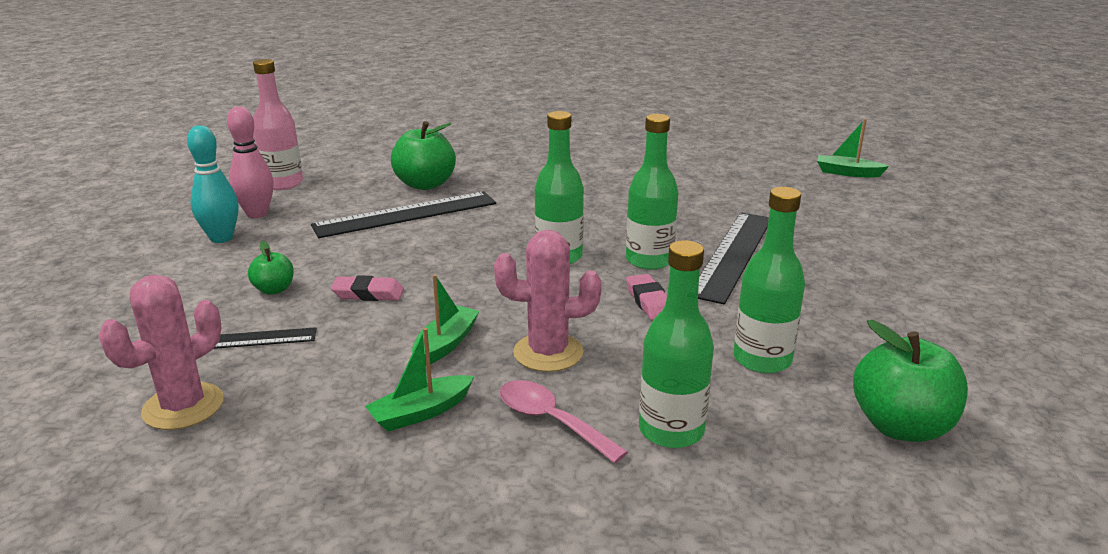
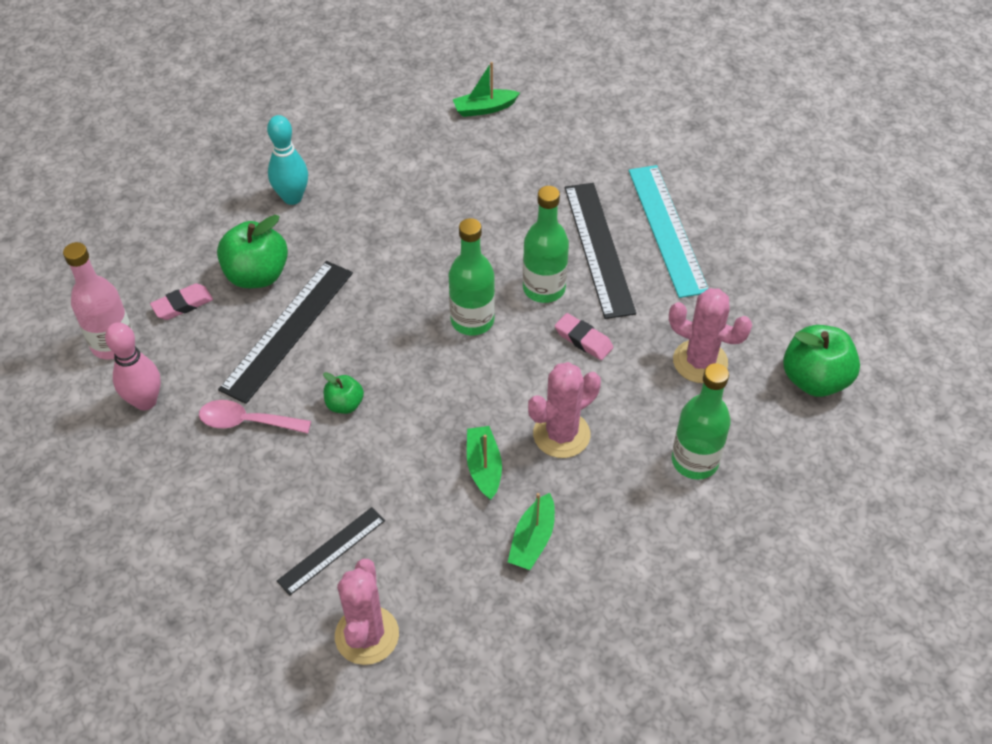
camera: 35 degrees left, 25 degrees up
turquoise bowling pin [187,125,238,243] -> turquoise bowling pin moved to [267,115,308,205]
green apple [248,241,294,295] -> green apple moved to [323,372,364,414]
pink eraser [331,275,404,301] -> pink eraser moved to [150,283,213,320]
pink spoon [499,380,628,463] -> pink spoon moved to [199,400,311,434]
green bottle [733,187,805,374] -> pink cactus [669,288,752,383]
green boat [817,119,889,178] -> green boat moved to [453,62,520,117]
none -> turquoise ruler [629,165,708,298]

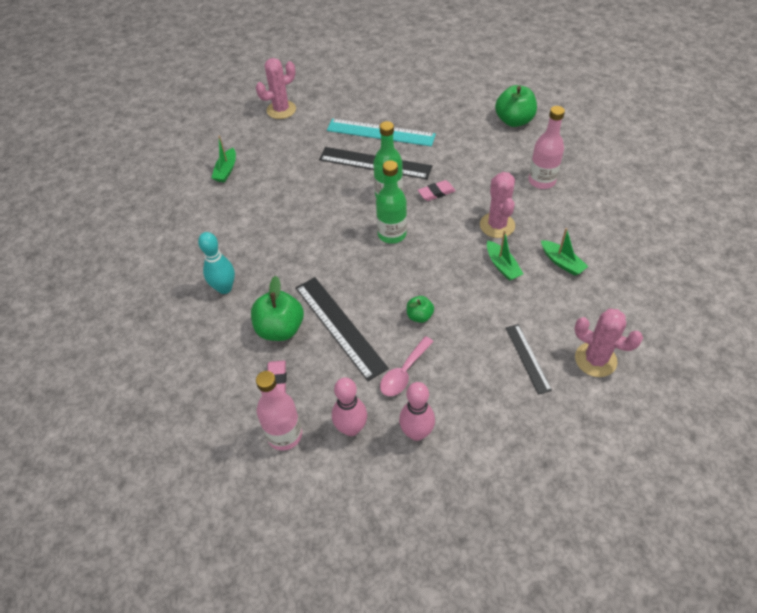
camera: 60 degrees left, 0 degrees up
green boat [467,426,502,500] -> green boat turned 135 degrees counterclockwise [487,231,523,281]
pink cactus [669,288,752,383] -> pink cactus moved to [256,58,296,119]
green bottle [672,363,731,480] -> pink bottle [529,106,565,189]
none -> pink bowling pin [399,382,435,441]

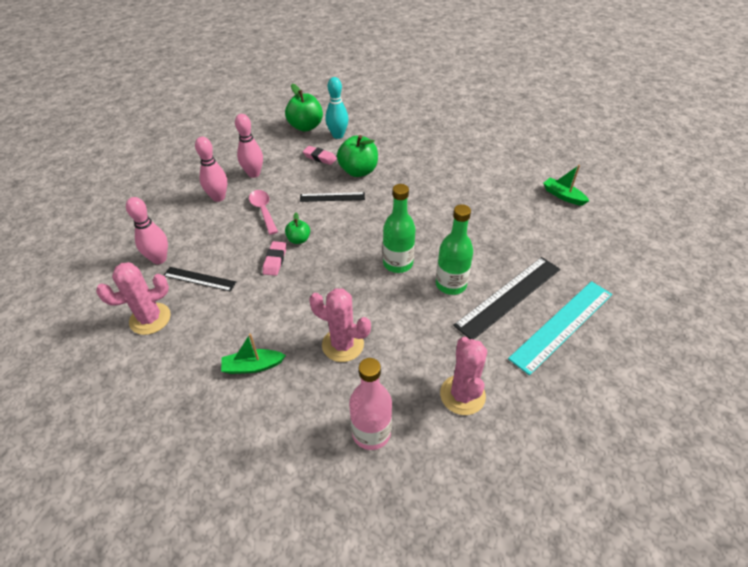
camera: 120 degrees right, 5 degrees down
turquoise bowling pin [198,232,235,294] -> turquoise bowling pin moved to [325,77,349,139]
pink cactus [256,58,296,119] -> pink cactus moved to [440,337,487,415]
pink bottle [256,371,302,451] -> none
black ruler [296,277,389,381] -> black ruler [300,192,365,202], size x0.57
pink eraser [418,180,456,201] -> pink eraser moved to [263,241,286,276]
green boat [487,231,523,281] -> none
green apple [495,85,537,127] -> green apple moved to [285,84,323,132]
none -> pink bowling pin [126,197,168,264]

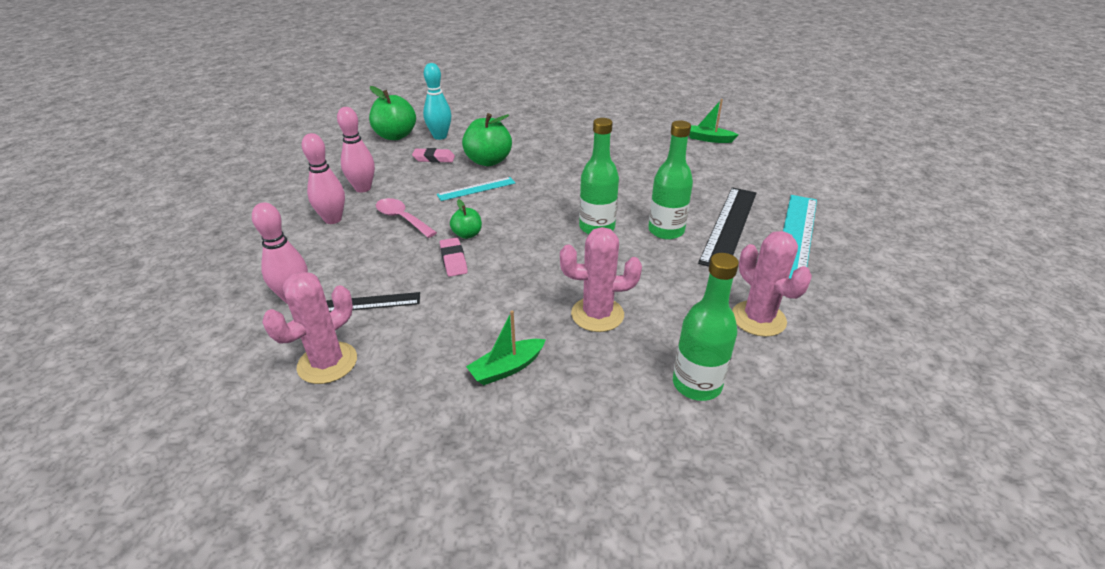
camera: 25 degrees left, 10 degrees down
black ruler [300,192,365,202] -> turquoise ruler [437,177,515,201]
pink bottle [349,358,392,450] -> green bottle [673,253,739,401]

